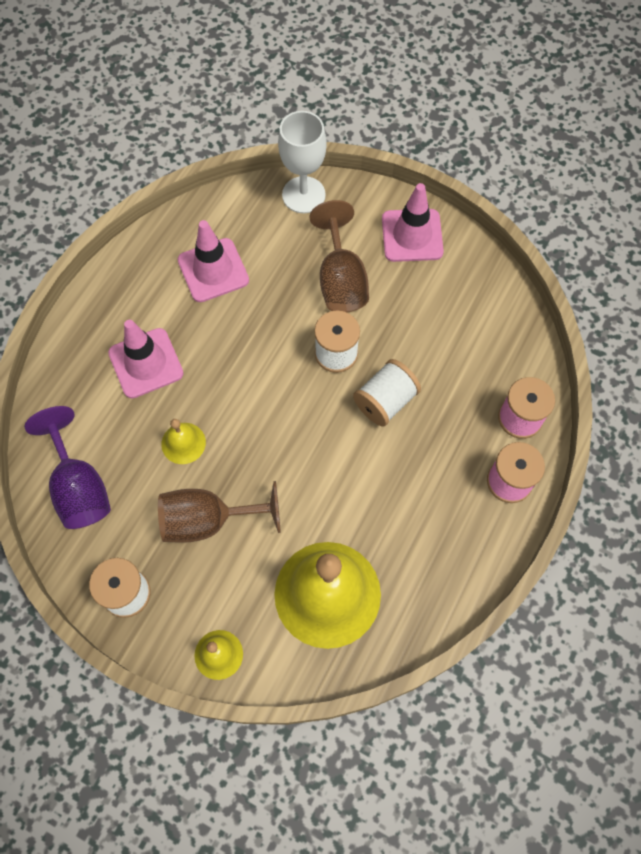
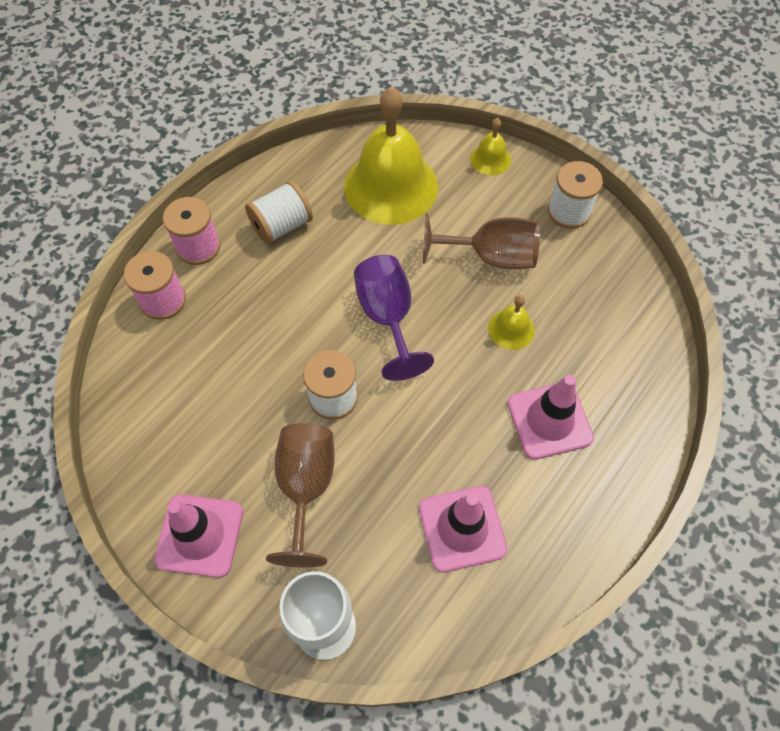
camera: 170 degrees left, 5 degrees down
purple goblet [24,406,111,529] -> purple goblet moved to [354,255,434,381]
white spool [353,359,421,426] -> white spool moved to [245,181,313,244]

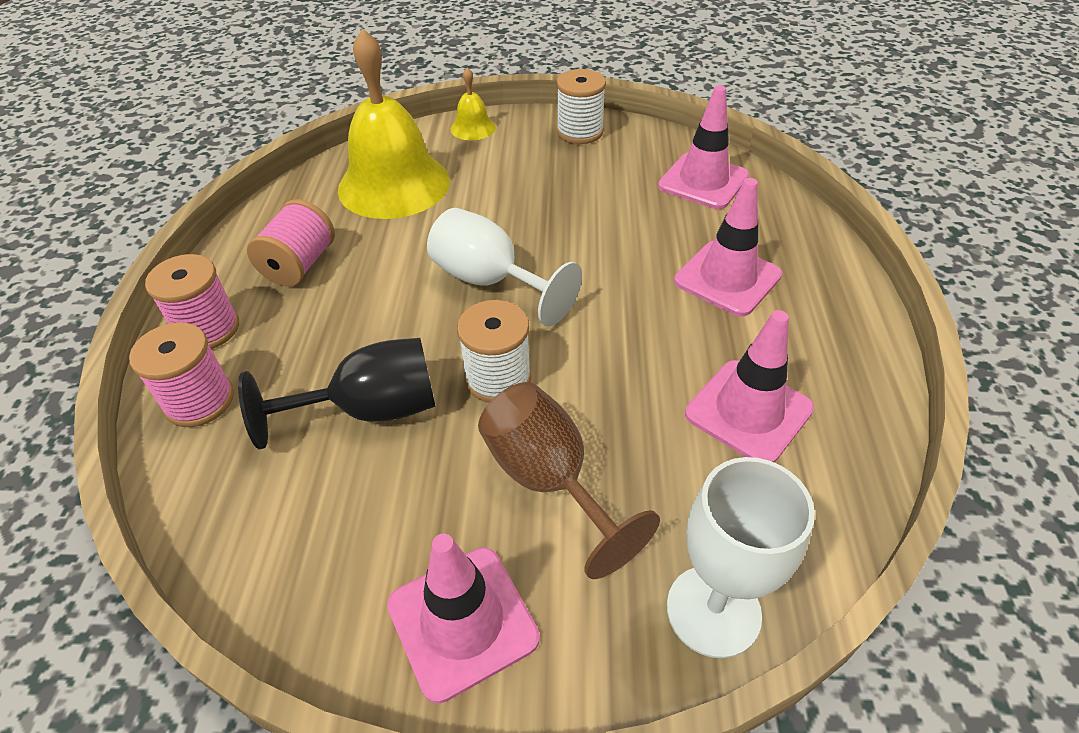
camera: 35 degrees left, 15 degrees down
white spool [245,181,313,244] -> pink spool [247,199,335,286]
purple goblet [354,255,434,381] -> white goblet [427,208,582,326]
brown goblet [423,213,540,269] -> none
yellow bell [488,295,535,350] -> none
none -> black goblet [238,338,436,449]
none -> pink traffic cone [658,85,749,209]

